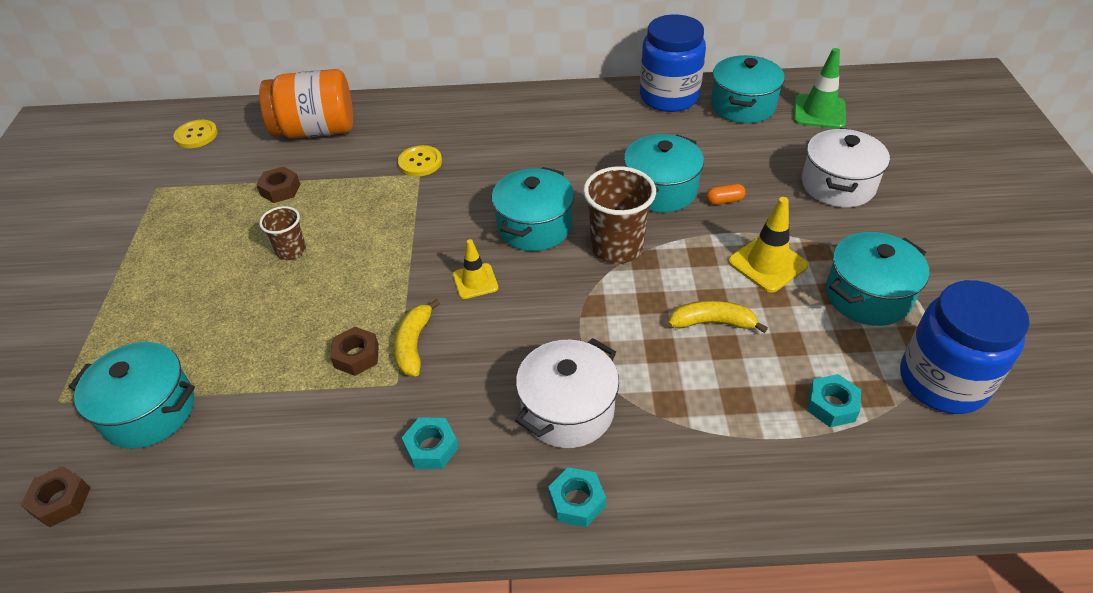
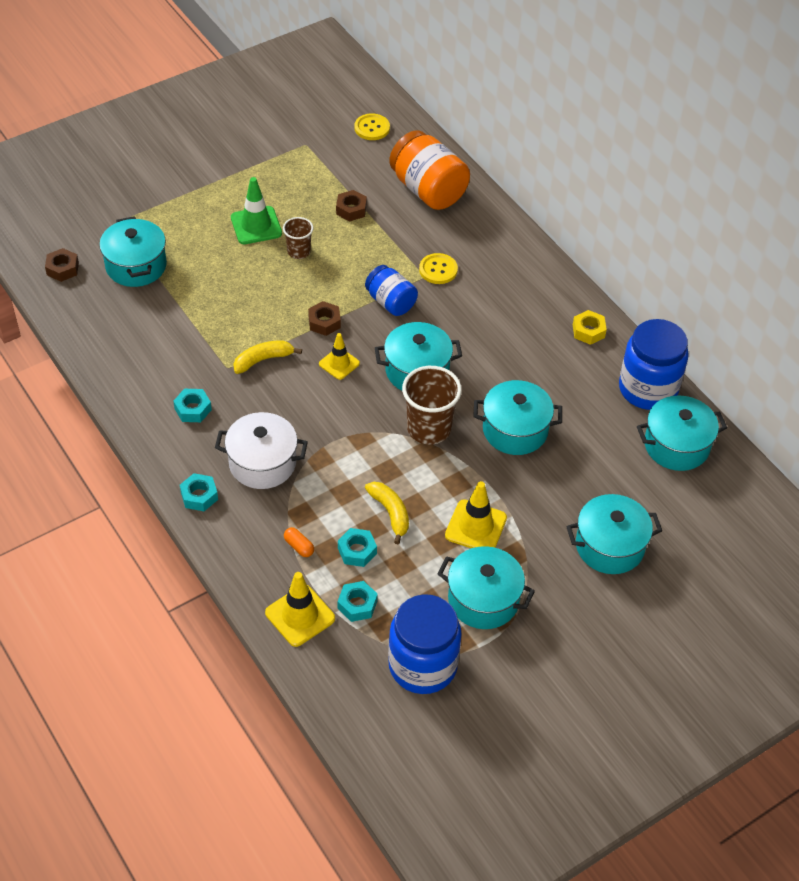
camera: 55 degrees right, 5 degrees up
brown nut [330,327,379,376] -> brown nut moved to [308,301,341,336]
orange capsule [706,184,746,205] -> orange capsule moved to [284,527,314,557]
green traffic cone [793,48,846,129] -> green traffic cone moved to [231,177,282,244]
white pot [802,128,890,207] -> turquoise pot [566,494,662,574]
none -> yellow traffic cone [265,572,335,647]
none -> turquoise nut [338,528,377,567]
none -> blue jar [365,265,418,316]
none -> yellow nut [573,310,607,345]

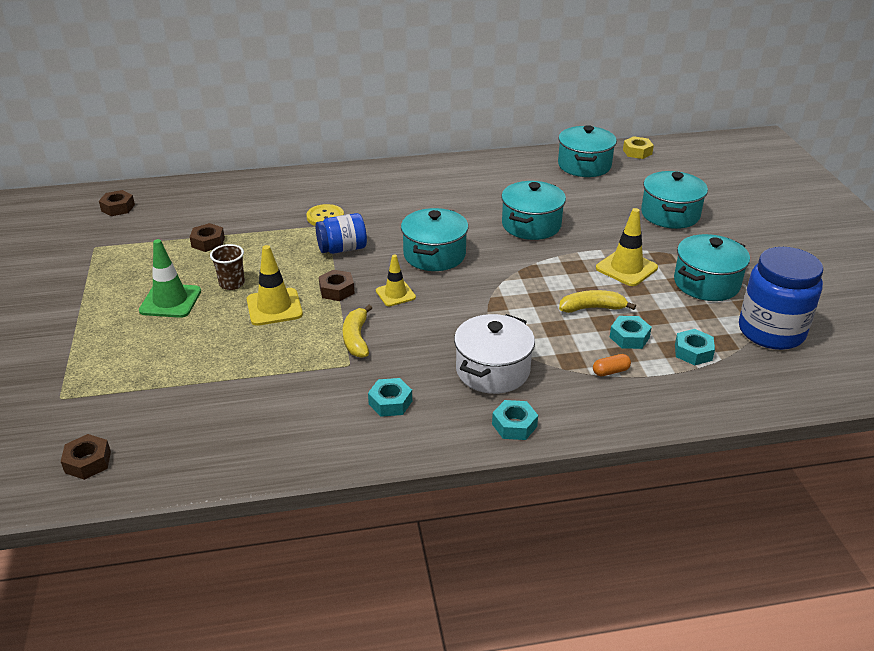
camera: 65 degrees left, 15 degrees down
turquoise pot [99,216,167,287] -> none
yellow traffic cone [265,572,335,647] -> yellow traffic cone moved to [247,245,303,326]
yellow button [354,113,390,140] -> brown nut [99,190,135,216]
orange jar [389,130,470,210] -> none
brown cup [402,366,462,445] -> none
yellow nut [573,310,607,345] -> yellow nut moved to [623,136,654,159]
blue jar [619,319,689,410] -> none

